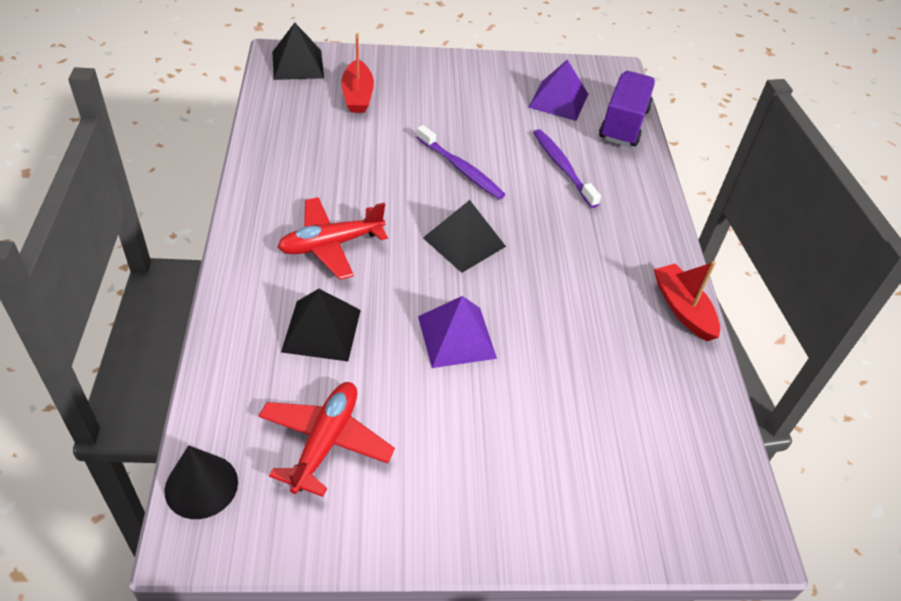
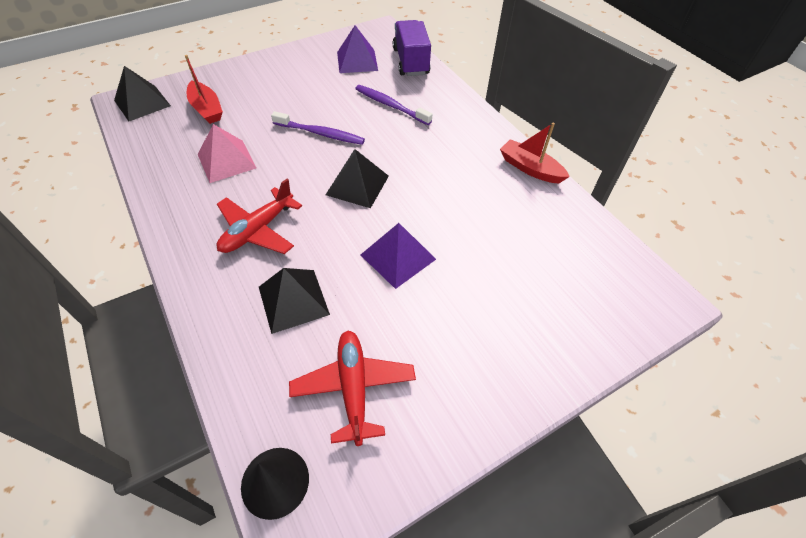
camera: 25 degrees left, 5 degrees up
none -> pink pyramid [198,124,256,183]

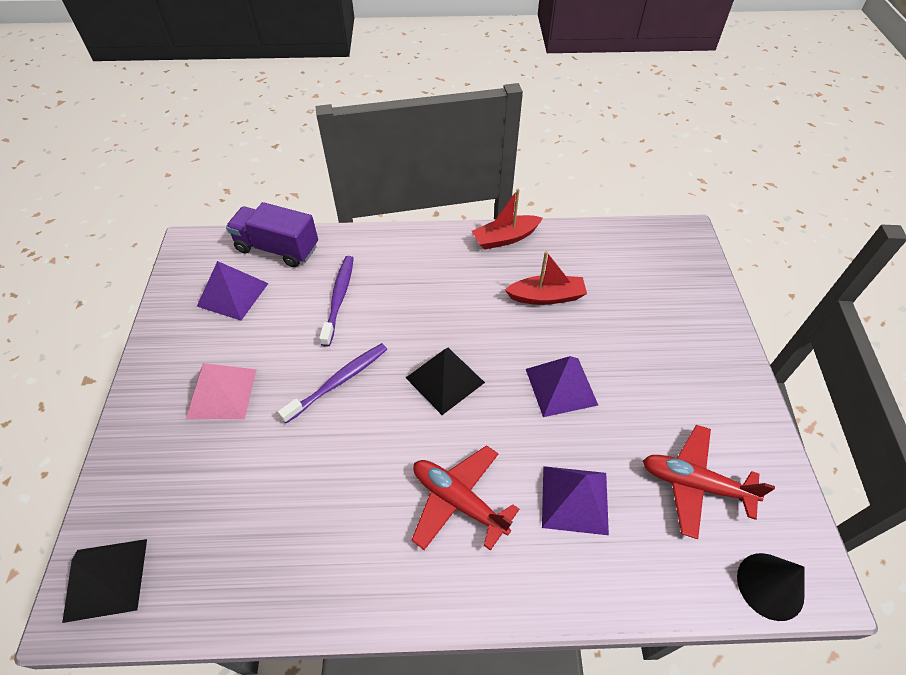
camera: 60 degrees left, 0 degrees up
red boat [185,55,223,124] -> red boat moved to [505,251,587,305]
pink pyramid [198,124,256,183] -> pink pyramid moved to [186,363,257,419]
red plane [217,179,302,254] -> red plane turned 150 degrees clockwise [412,445,519,551]
black pyramid [259,268,330,334] -> purple pyramid [542,466,609,535]
purple toothbrush [355,85,432,125] -> purple toothbrush turned 120 degrees clockwise [319,256,354,347]

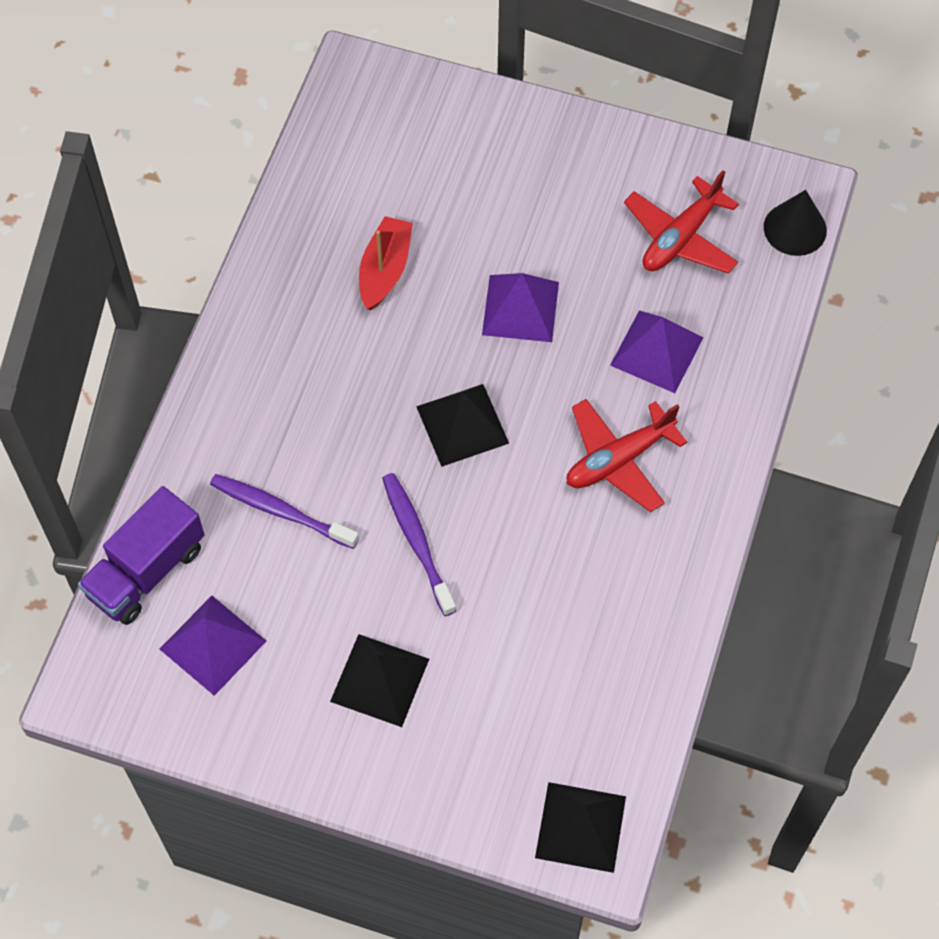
camera: 70 degrees left, 10 degrees up
pink pyramid [186,363,257,419] -> black pyramid [330,634,429,727]
red boat [472,189,543,250] -> none

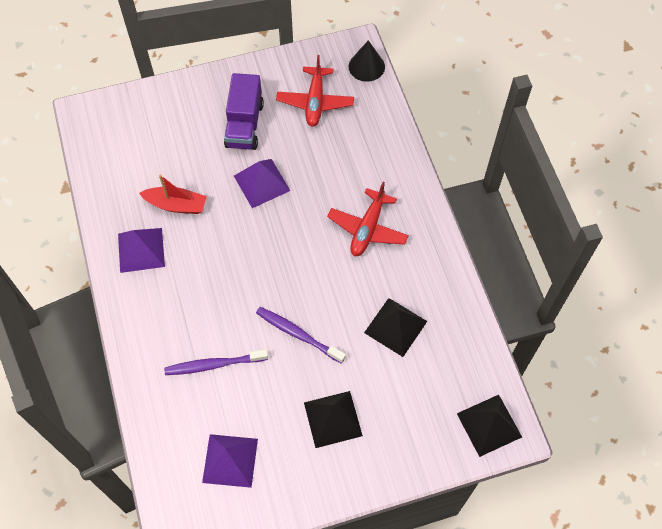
camera: 35 degrees left, 0 degrees up
purple truck [78,486,204,625] -> purple truck moved to [224,73,264,150]
red boat [359,216,413,310] -> red boat turned 120 degrees clockwise [139,175,207,214]
black pyramid [416,384,509,467] -> black pyramid moved to [364,298,427,357]
purple pyramid [610,311,703,393] -> purple pyramid moved to [118,228,165,273]

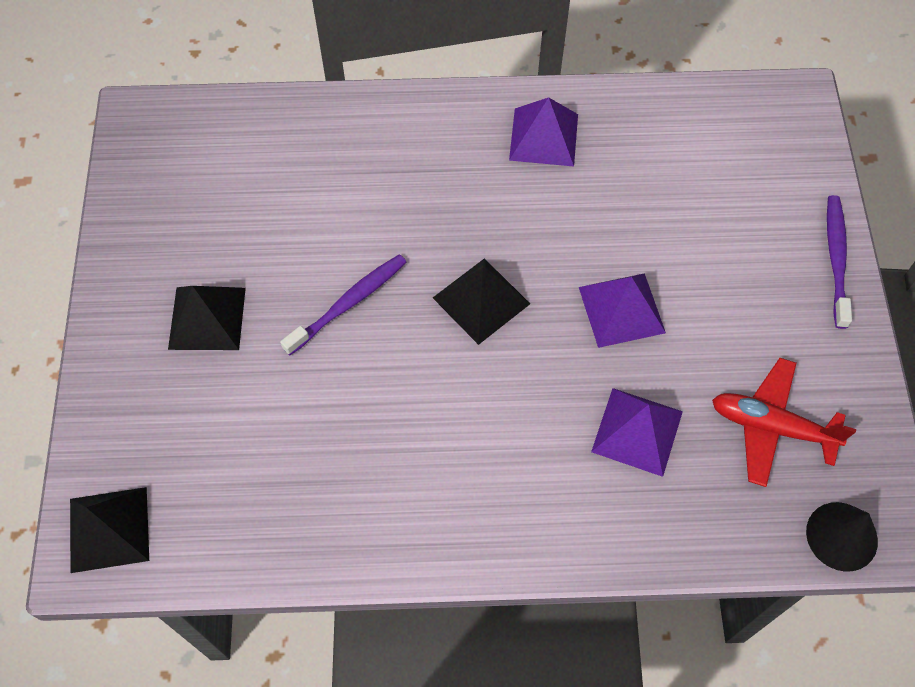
camera: 105 degrees right, 0 degrees up
red boat [139,175,207,214] -> none
purple toothbrush [164,349,268,375] -> purple toothbrush moved to [827,195,852,329]
purple pyramid [202,434,258,488] -> purple pyramid moved to [591,388,683,477]
purple truck [224,73,264,150] -> none
red plane [327,182,409,256] -> none
black pyramid [364,298,427,357] -> black pyramid moved to [433,258,530,345]

